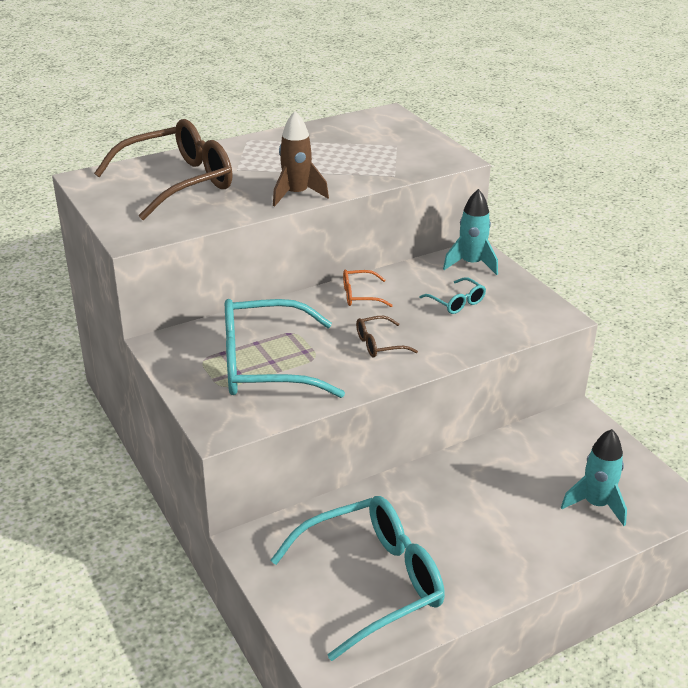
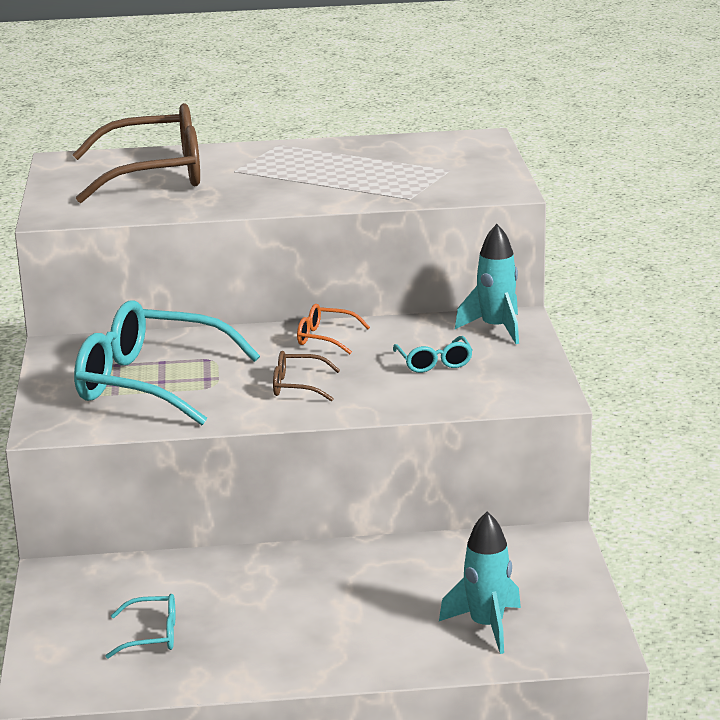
camera: 25 degrees right, 10 degrees down
turquoise glasses [271,496,445,661] -> turquoise glasses [105,594,175,659], size x0.44
brown rocket [273,111,329,207] -> none

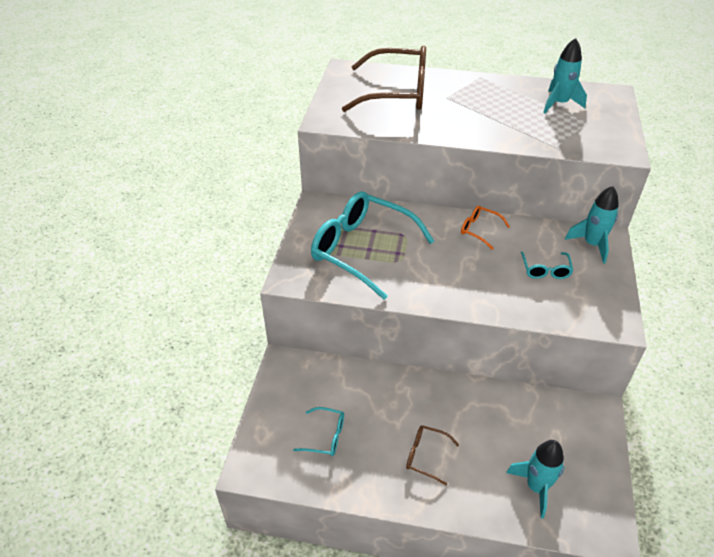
camera: 15 degrees right, 20 degrees up
brown glasses [273,351,340,401] -> brown glasses moved to [406,425,459,485]
none -> turquoise rocket [543,38,587,113]

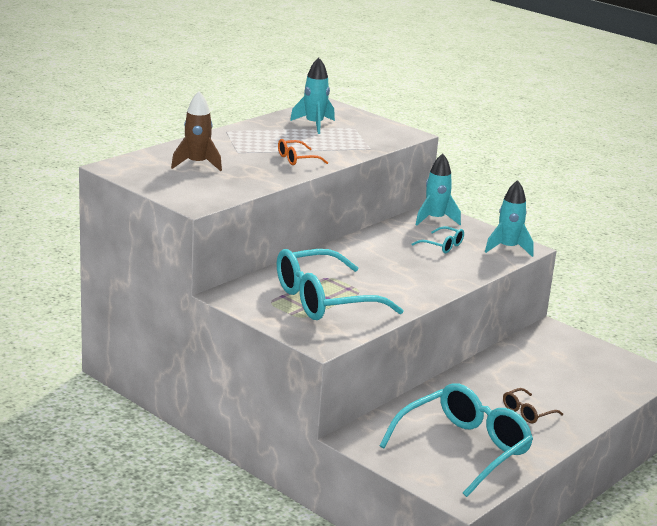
camera: 60 degrees left, 20 degrees down
turquoise glasses [293,407,344,456] -> turquoise glasses [379,383,533,497], size x2.29
brown glasses [342,46,426,112] -> brown rocket [171,91,222,171]
orange glasses [461,205,510,250] -> orange glasses moved to [278,139,328,165]
turquoise rocket [506,440,564,519] -> turquoise rocket moved to [485,180,534,257]

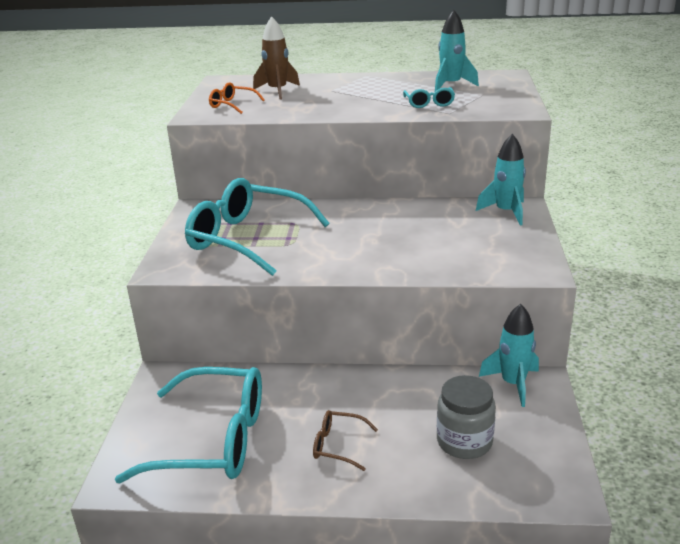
camera: 55 degrees right, 5 degrees up
orange glasses [278,139,328,165] -> orange glasses moved to [209,82,265,114]
turquoise glasses [412,226,464,253] -> turquoise glasses moved to [403,87,455,108]
turquoise rocket [485,180,534,257] -> turquoise rocket moved to [479,304,539,407]
none -> grey jar [437,375,496,459]

